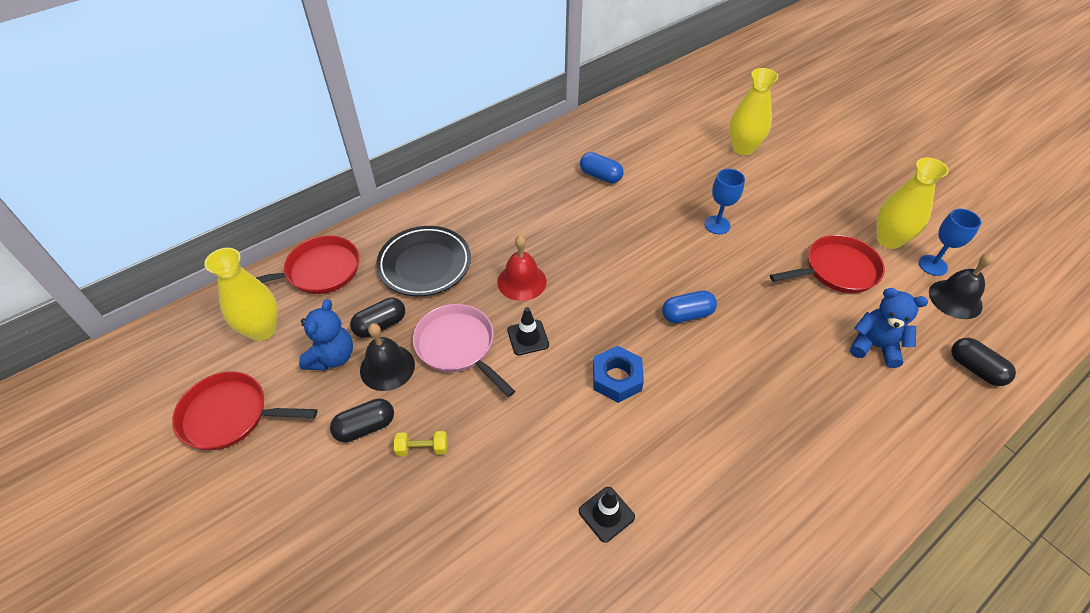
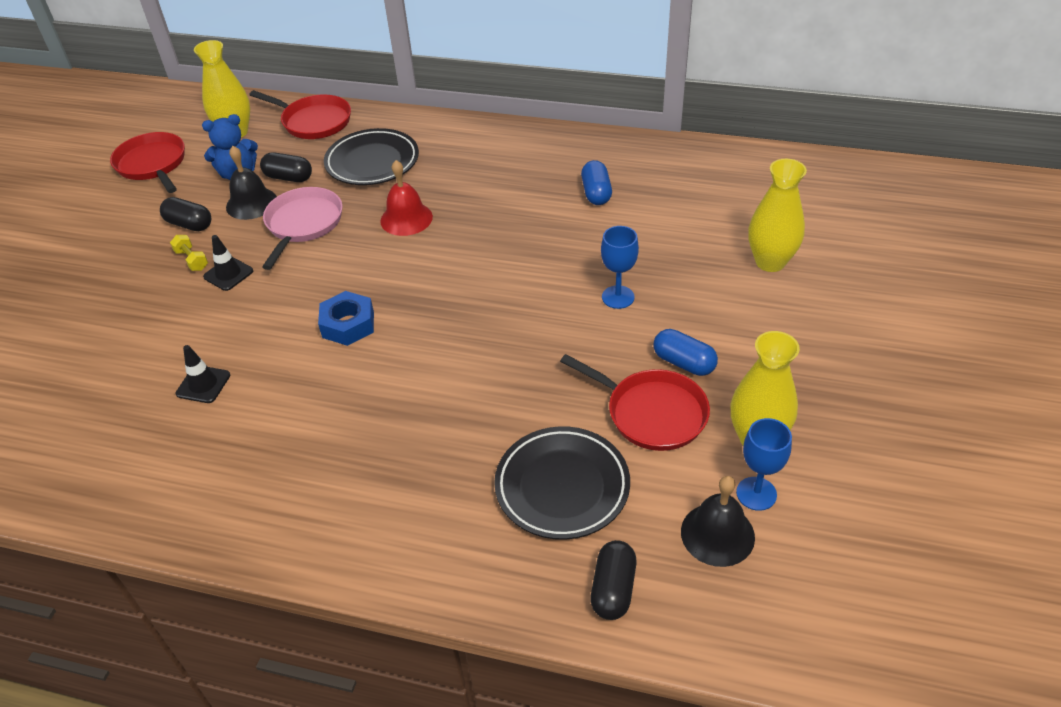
camera: 55 degrees right, 5 degrees down
black traffic cone [507,307,549,355] -> black traffic cone moved to [203,235,253,291]
blue capsule [662,291,717,323] -> blue capsule moved to [653,329,718,376]
blue teddy bear [850,288,928,368] -> black plate [494,426,630,540]

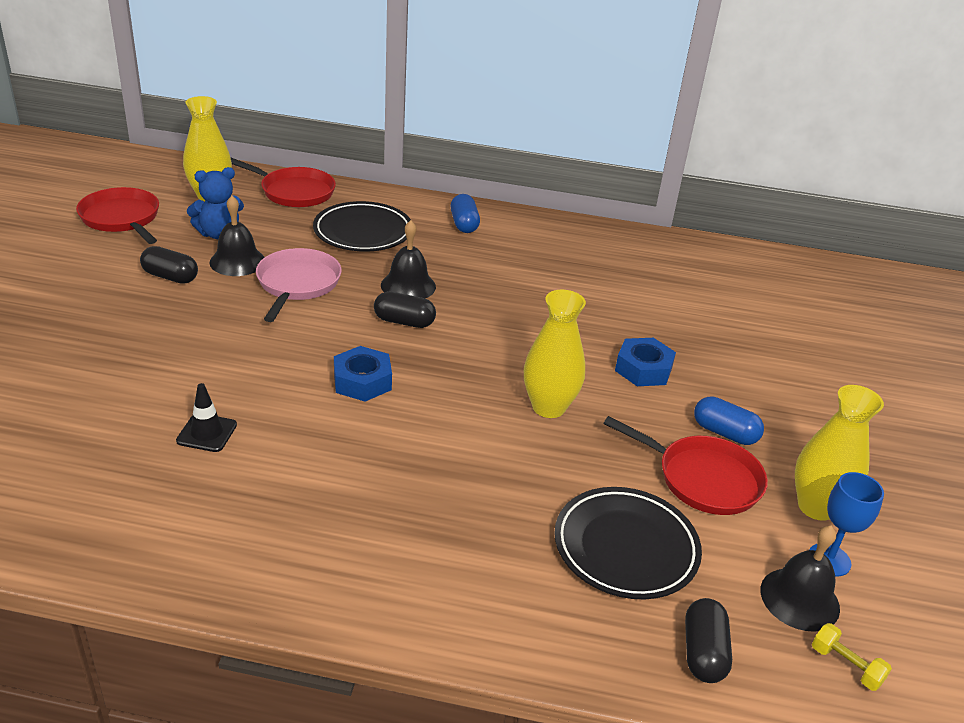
camera: 10 degrees left, 10 degrees down
yellow dumbbell [170,235,208,271] -> yellow dumbbell moved to [812,623,892,691]
black traffic cone [203,235,253,291] -> none
black capsule [260,152,312,182] -> black capsule moved to [374,292,436,328]
red bell [380,160,433,236] -> black bell [381,220,436,298]
blue capsule [581,160,612,205] -> blue capsule moved to [451,194,480,233]
blue goblet [601,226,639,309] -> blue nut [615,338,676,386]
yellow vase [749,159,807,272] -> yellow vase moved to [524,290,586,418]

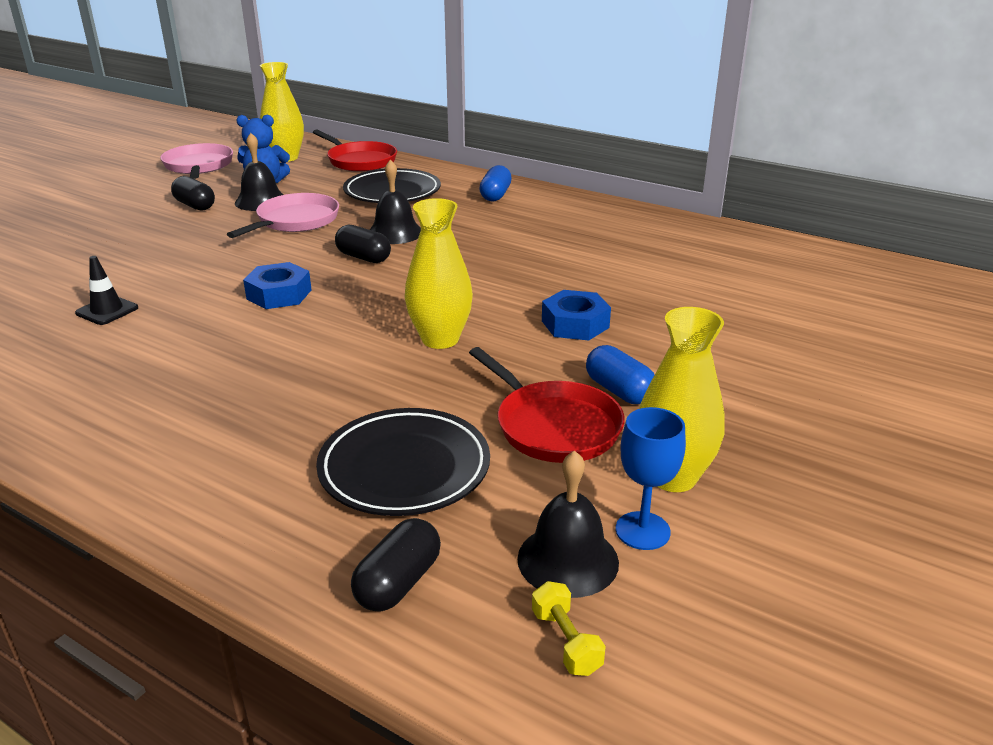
camera: 25 degrees right, 5 degrees down
red pan [76,187,159,244] -> pink pan [160,143,233,179]

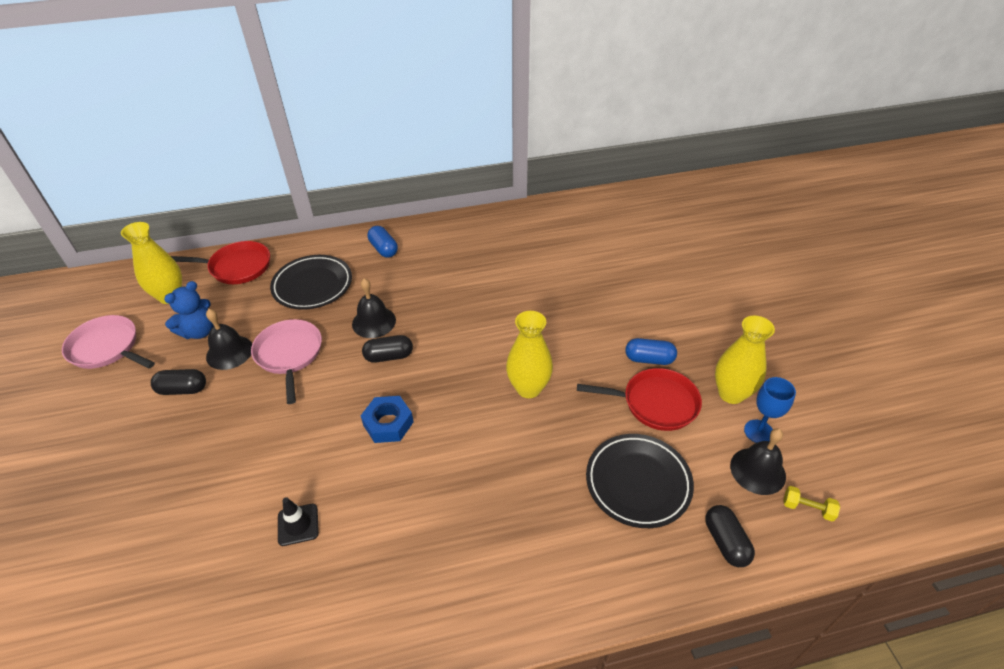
camera: 45 degrees left, 15 degrees up
blue nut [542,290,611,341] -> none

